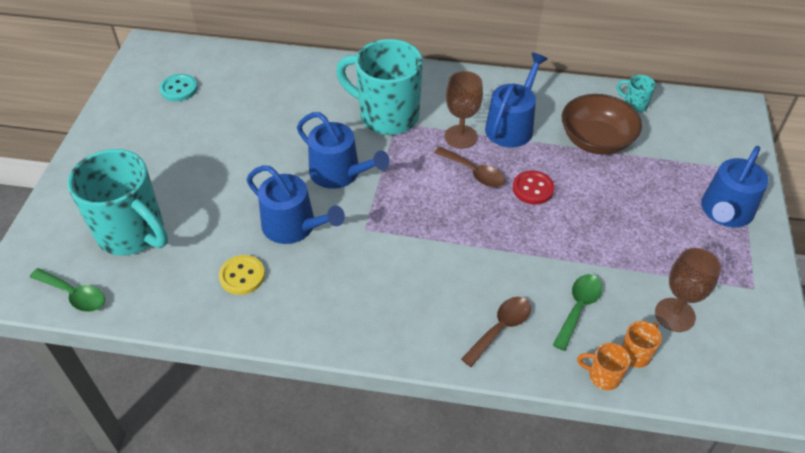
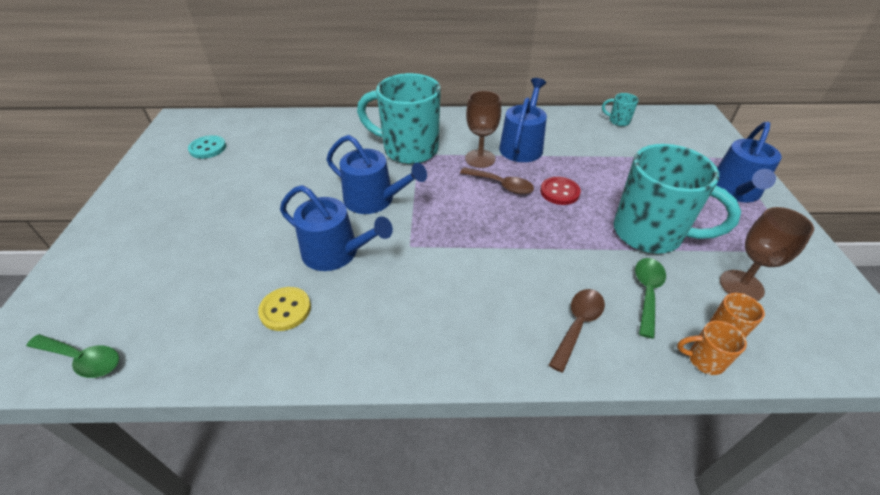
camera: 10 degrees left, 5 degrees down
turquoise mug [67,149,168,256] -> turquoise mug moved to [613,144,741,254]
brown bowl [562,94,642,155] -> none

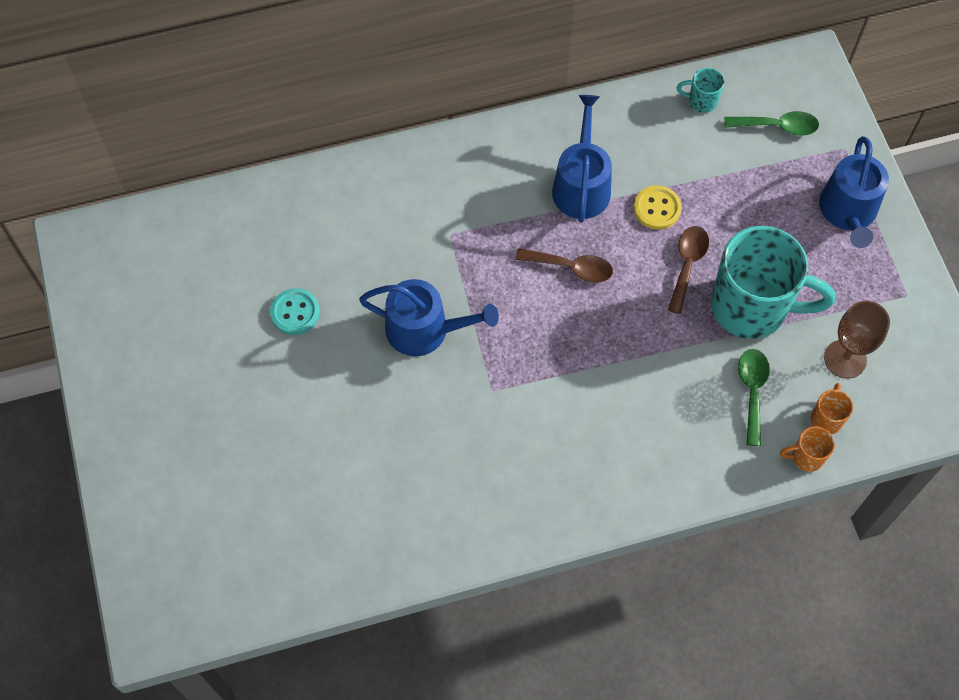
camera: 15 degrees left, 20 degrees up
green spoon [27,334,119,378] -> green spoon moved to [724,111,819,136]
turquoise button [188,135,226,159] -> turquoise button moved to [270,288,320,335]
yellow button [258,287,311,331] -> yellow button moved to [634,186,682,230]
blue watering can [280,185,393,271] -> none
turquoise mug [357,73,441,164] -> none
brown goblet [465,90,501,168] -> none
red button [540,177,581,205] -> none
brown spoon [549,289,605,373] -> brown spoon moved to [668,226,709,314]

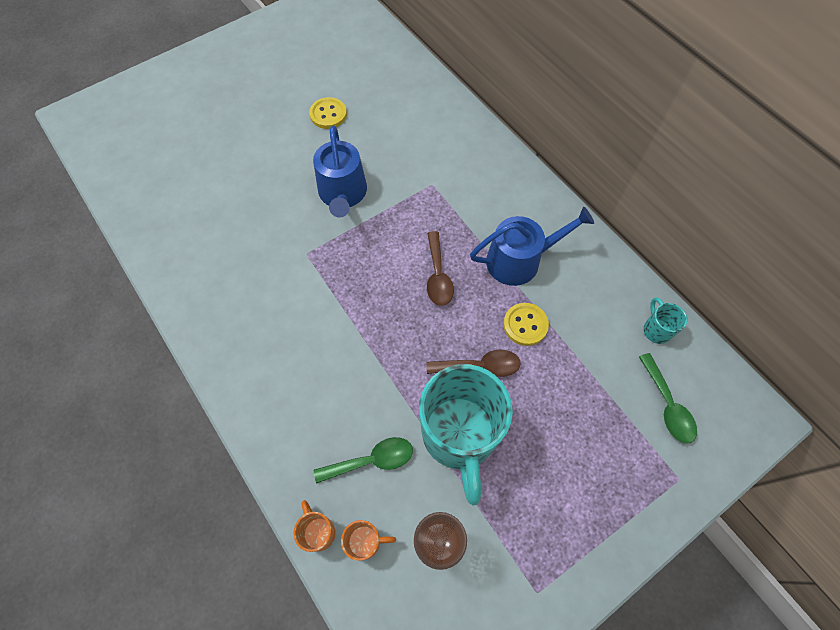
camera: 70 degrees right, 0 degrees up
turquoise button [270,288,320,335] -> yellow button [309,97,347,129]
blue watering can [819,136,889,248] -> none

